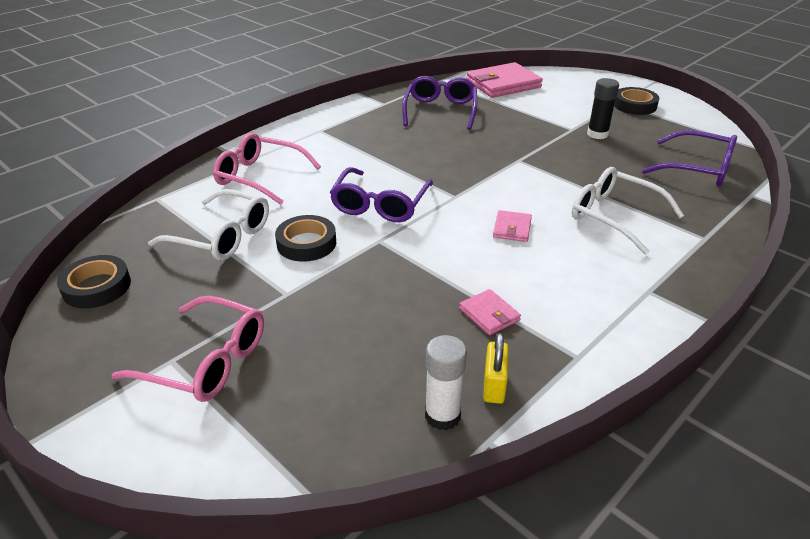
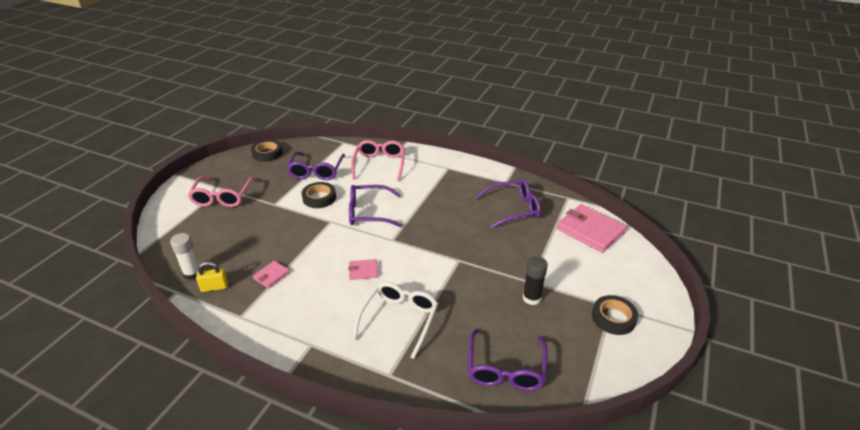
camera: 70 degrees right, 0 degrees up
white glasses [148,189,269,261] -> purple glasses [287,152,345,180]

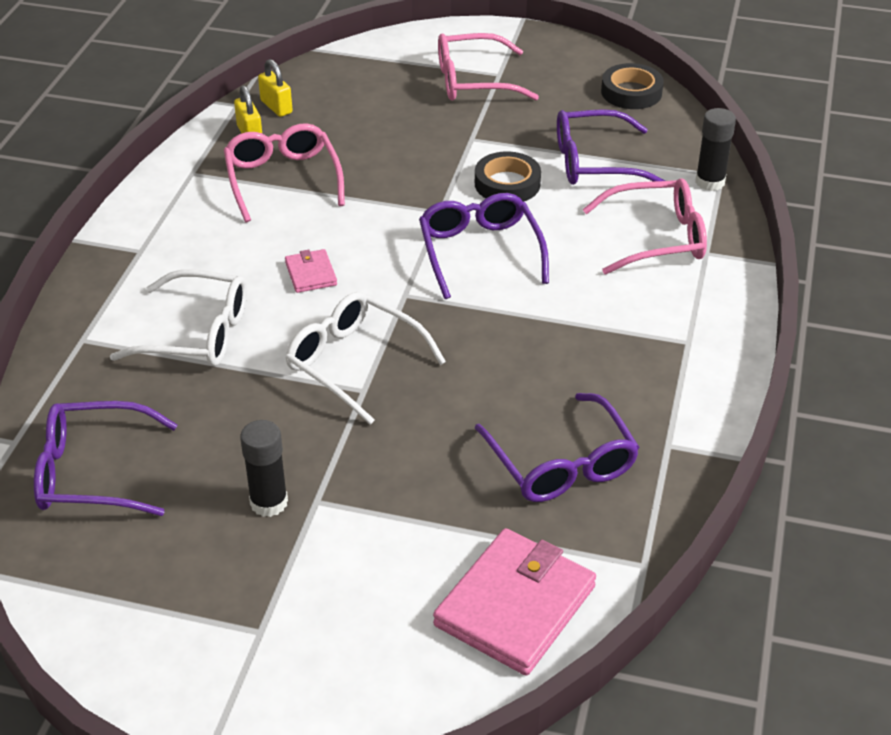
camera: 80 degrees right, 5 degrees up
white glue stick [170,233,199,280] -> yellow padlock [258,59,293,117]
pink wallet [253,261,290,289] -> pink glasses [224,123,345,223]
black tape [592,295,638,335] -> none
none -> white glasses [286,292,446,425]
none -> black glue stick [695,108,736,191]

